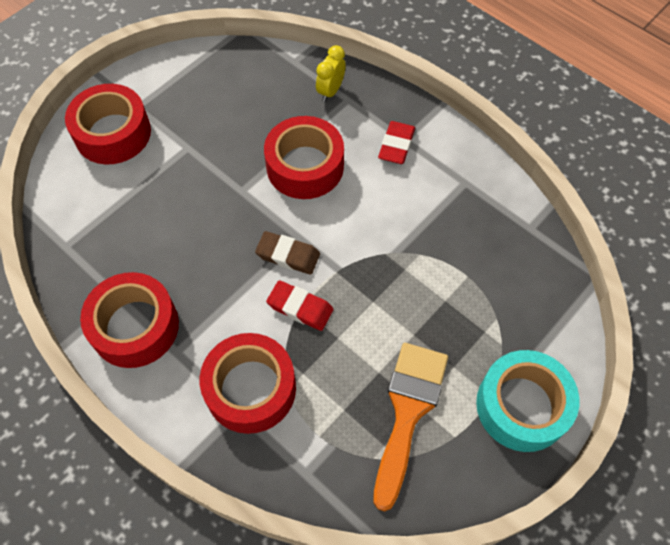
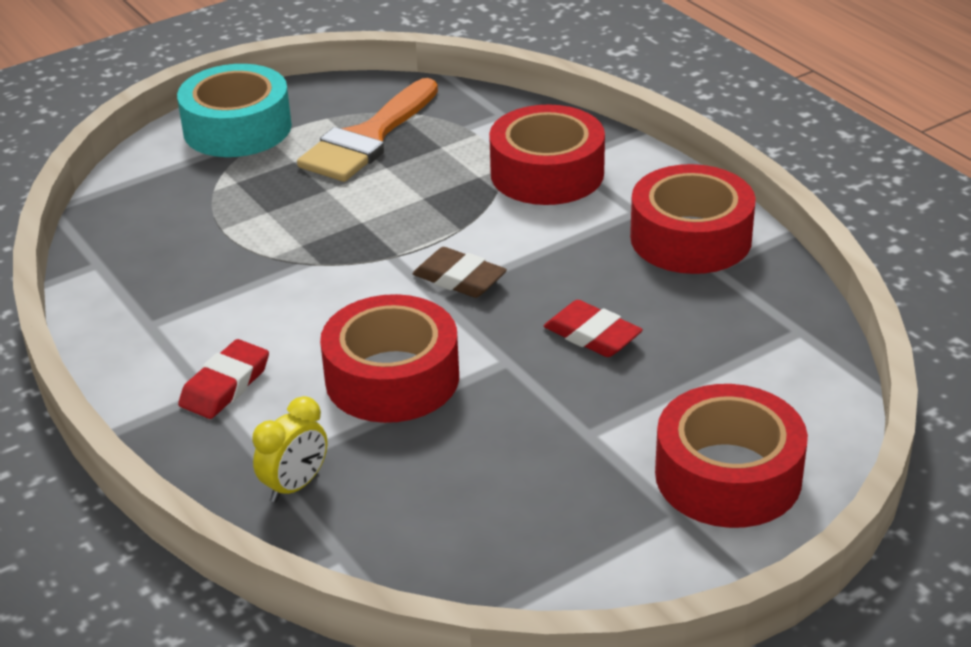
camera: 165 degrees left, 25 degrees down
red eraser [266,280,334,331] -> red eraser moved to [544,300,643,357]

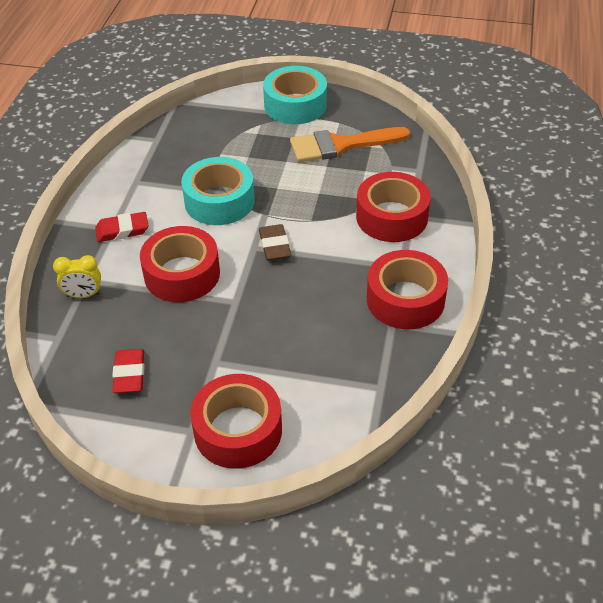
camera: 45 degrees right, 10 degrees up
red eraser [544,300,643,357] -> red eraser moved to [112,349,145,393]
none -> turquoise tape [181,157,255,225]

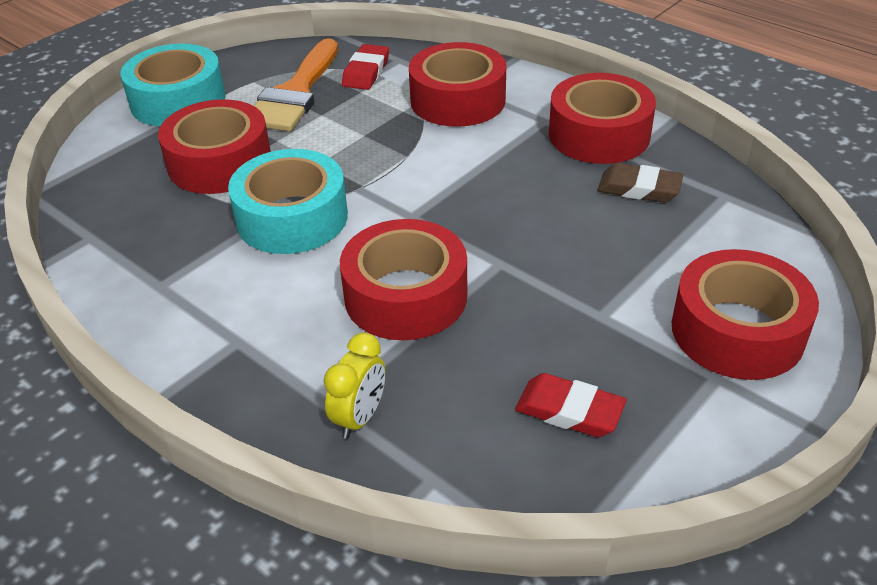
camera: 60 degrees left, 5 degrees down
red eraser [95,212,149,242] -> red eraser moved to [342,44,389,90]
brown eraser [259,224,291,261] -> brown eraser moved to [598,163,683,202]
none -> red tape [158,99,271,194]

